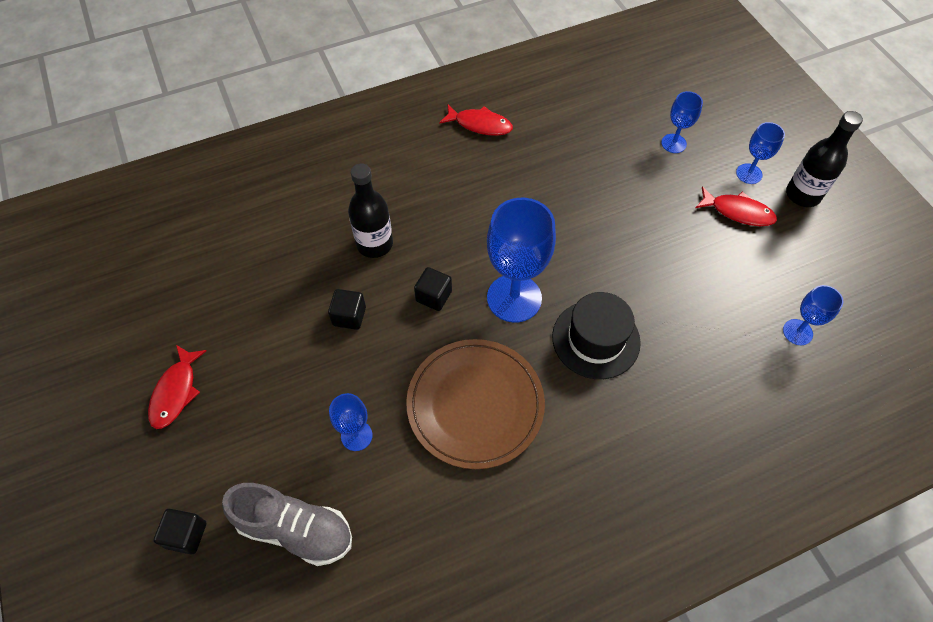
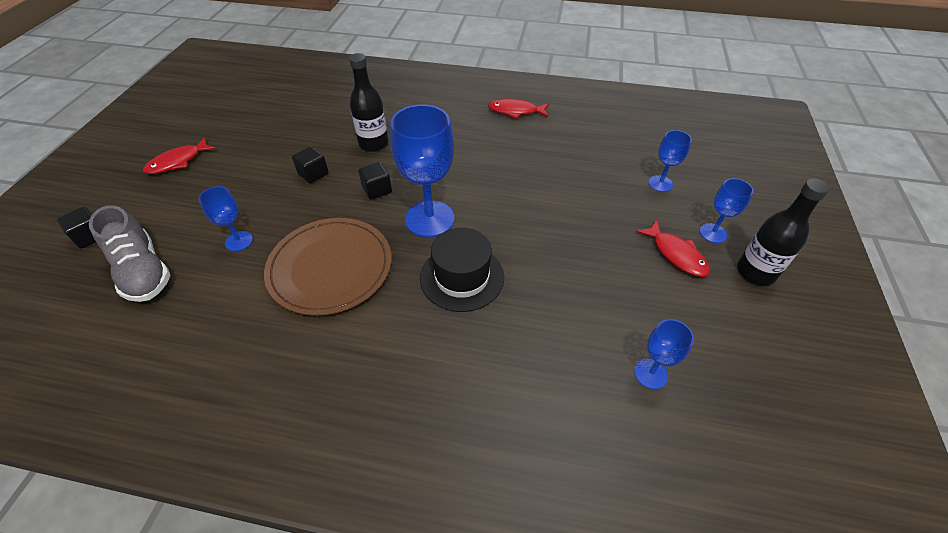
camera: 35 degrees right, 10 degrees down
red fish [439,105,513,136] -> red fish turned 135 degrees clockwise [488,99,549,119]

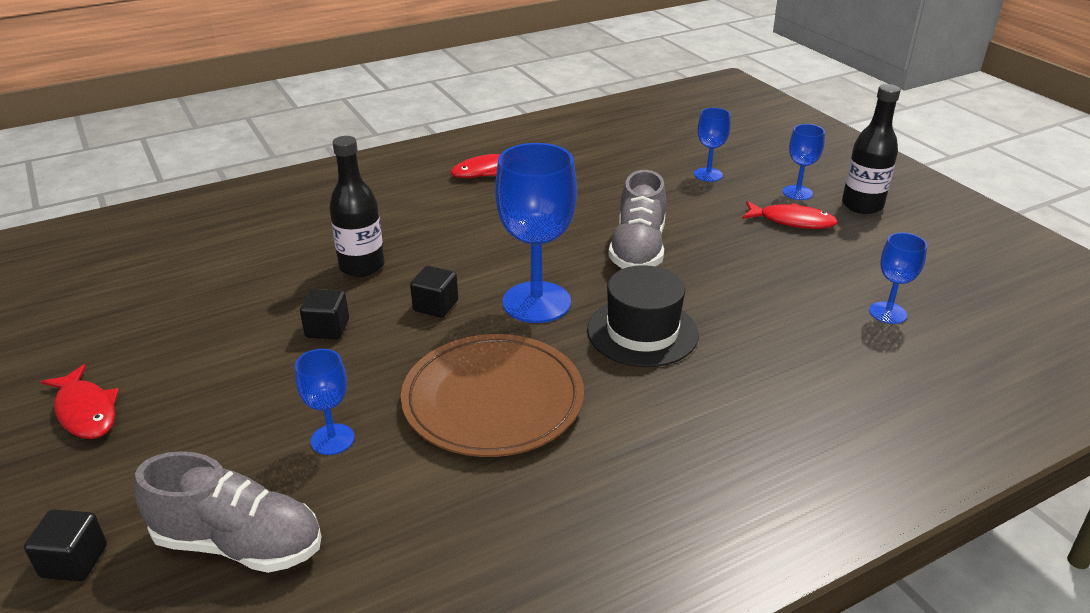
camera: 40 degrees left, 15 degrees down
red fish [143,137,216,174] -> red fish turned 45 degrees counterclockwise [41,364,119,439]
none -> grey shoe [608,170,666,269]

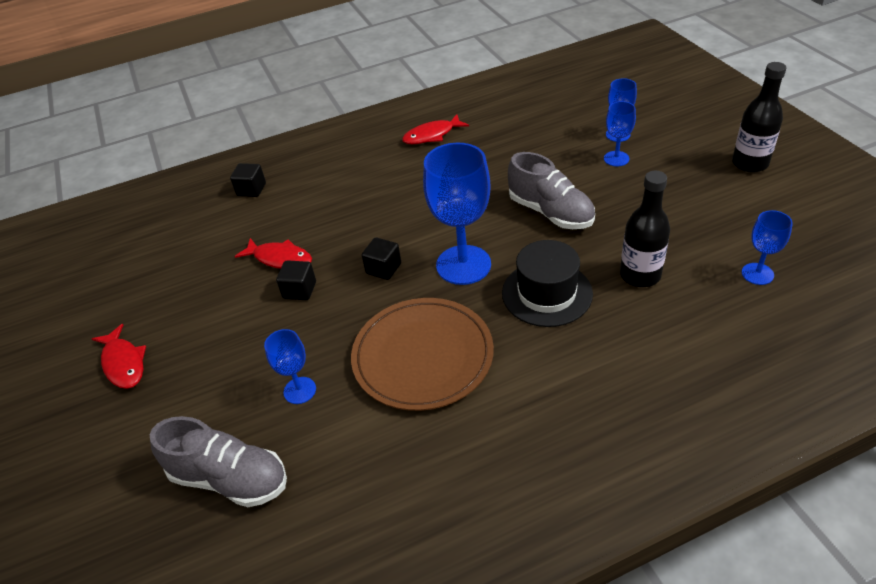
camera: 10 degrees right, 10 degrees up
black cube [24,509,107,581] -> black cube moved to [230,163,266,197]
black bottle [329,136,385,277] -> black bottle moved to [620,171,670,287]
grey shoe [608,170,666,269] -> grey shoe turned 60 degrees counterclockwise [508,152,595,229]
red fish [742,201,838,229] -> red fish moved to [235,238,312,269]
blue goblet [783,124,825,200] -> blue goblet moved to [604,101,636,166]

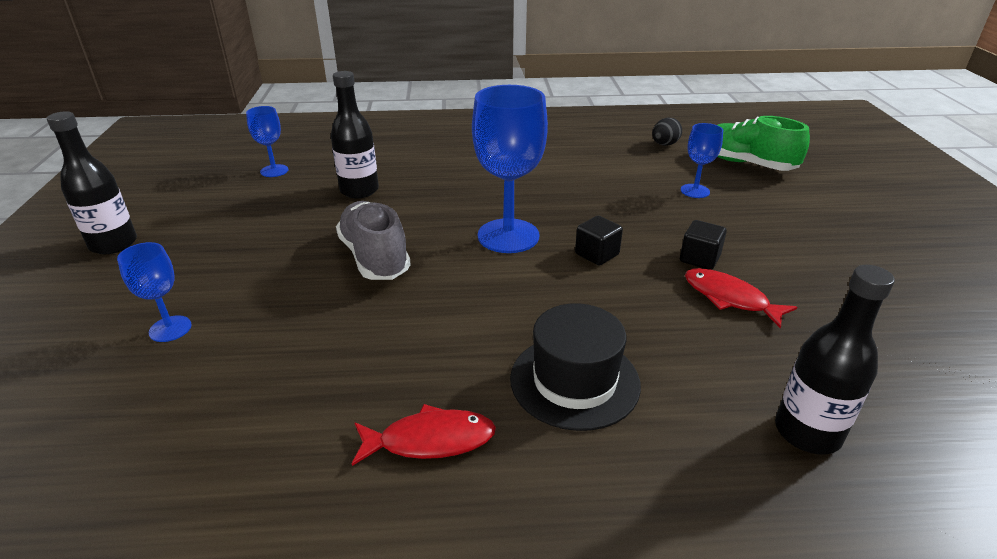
camera: 165 degrees left, 10 degrees down
red fish [92,324,146,389] -> none
grey shoe [150,416,287,507] -> green shoe [717,116,810,171]
black cube [230,163,266,197] -> black bottle [775,265,895,454]
brown plate [351,298,494,411] -> none
black hat [502,240,593,327] -> black hat moved to [510,303,641,431]
blue goblet [604,101,636,166] -> none
none -> black egg [652,117,682,146]

